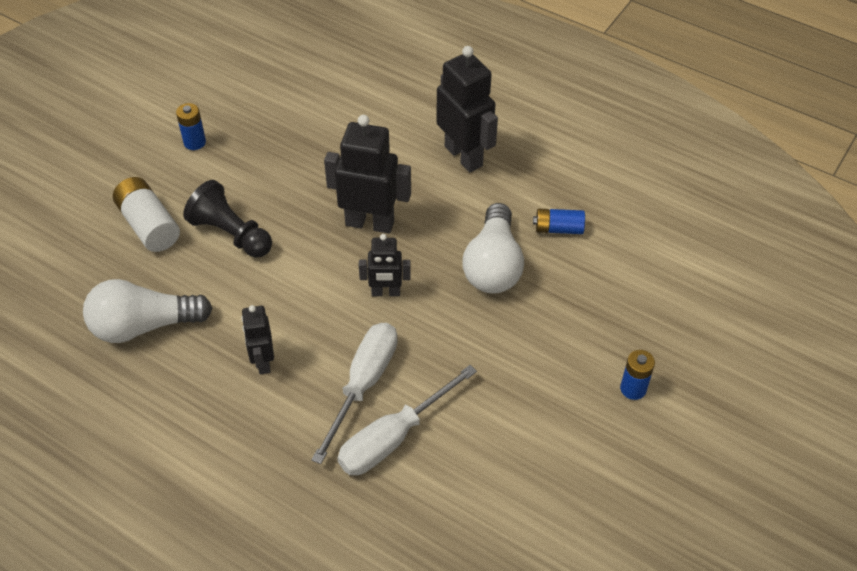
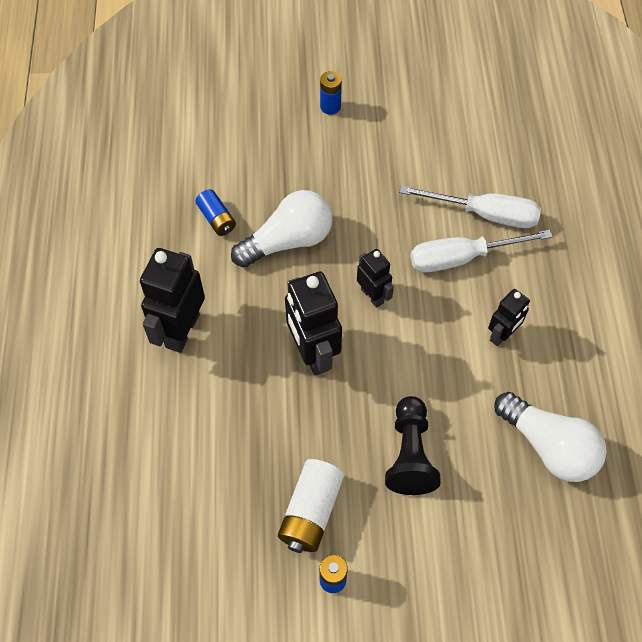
camera: 125 degrees left, 10 degrees up
white battery [113,177,180,252] -> white battery moved to [278,459,344,553]

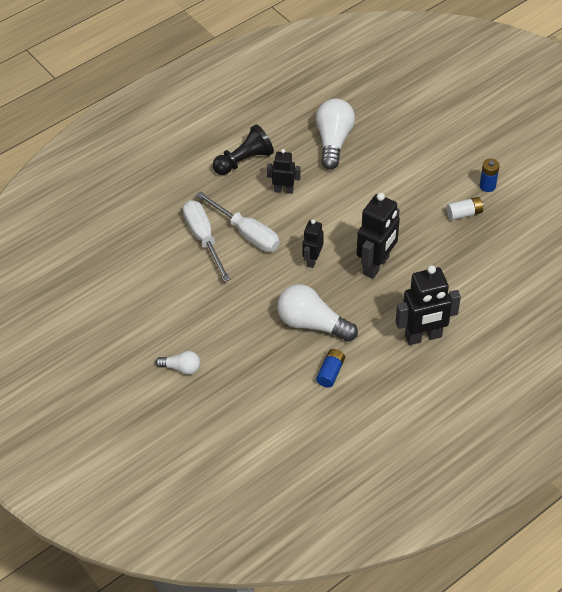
camera: 125 degrees left, 10 degrees down
white battery [278,459,344,553] -> white battery [447,197,484,220], size x0.63
blue battery [320,71,342,115] -> white light bulb [156,351,200,375]
black pawn [385,396,441,495] -> black pawn moved to [213,124,274,175]

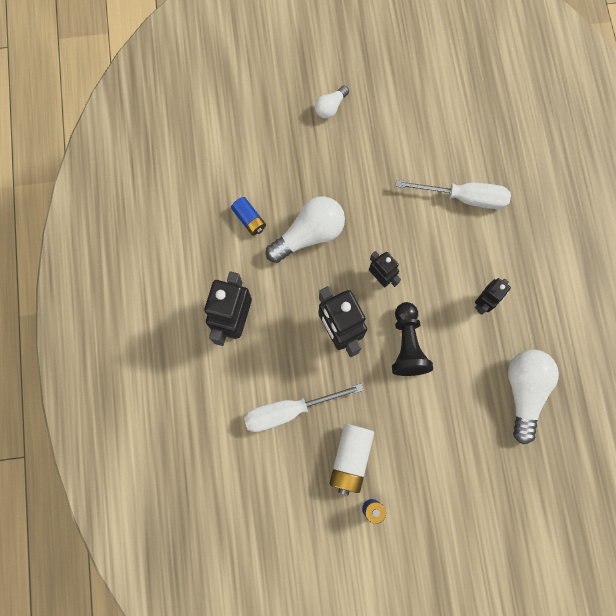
camera: 120 degrees right, 25 degrees up
white screwdriver [196,191,279,252] -> white screwdriver moved to [244,383,363,432]
black pawn [213,124,274,175] -> black pawn moved to [392,302,433,376]
white light bulb [316,99,355,169] -> white light bulb turned 120 degrees counterclockwise [508,350,559,444]
white battery [447,197,484,220] -> white battery [329,424,374,495], size x1.59

